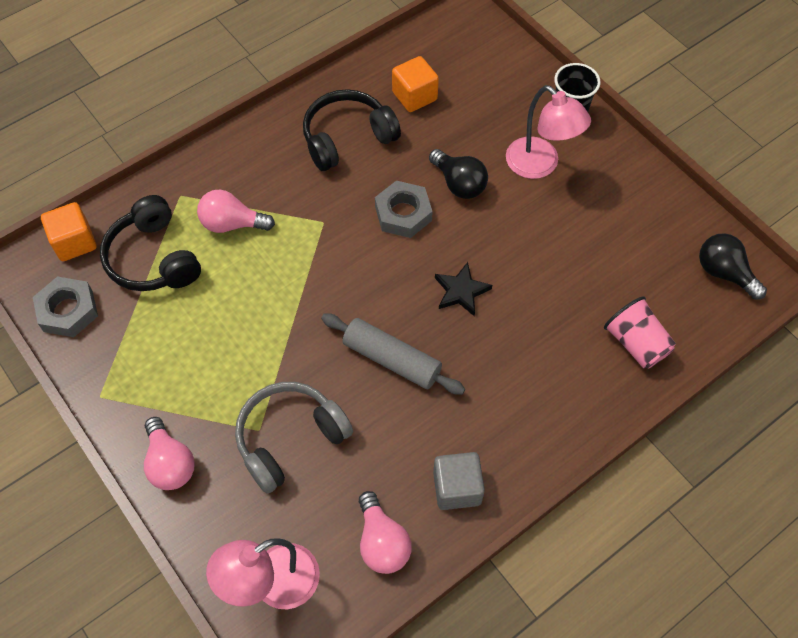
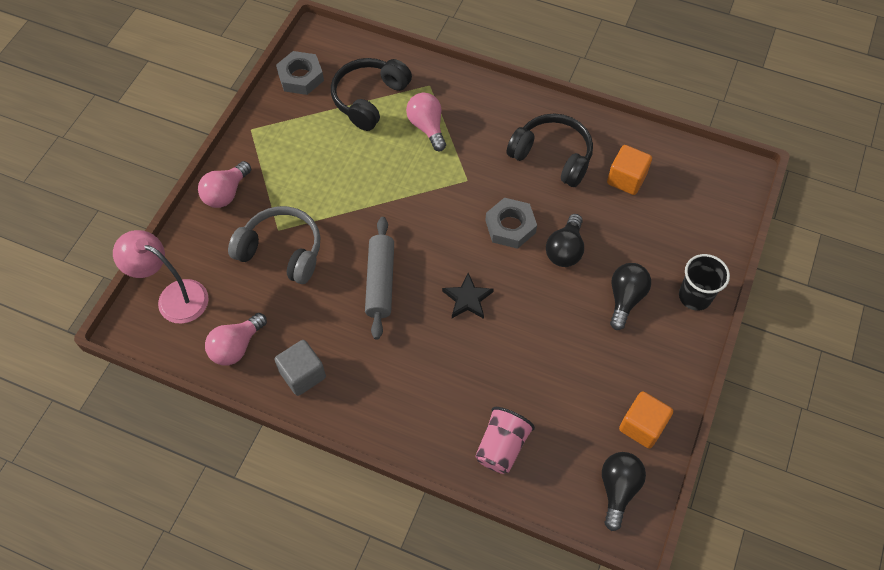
camera: 60 degrees right, 0 degrees up
orange cube [41,202,97,261] -> orange cube moved to [619,391,673,449]
pink lamp [506,85,591,179] -> black light bulb [610,263,651,330]

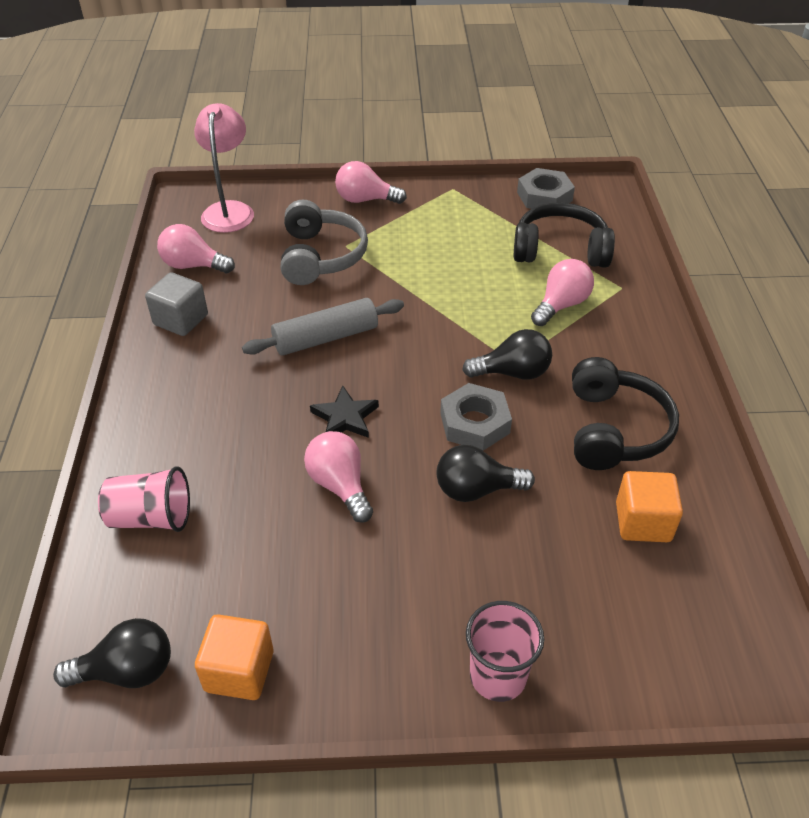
camera: 65 degrees right, 15 degrees down
black light bulb [610,263,651,330] -> black light bulb moved to [462,329,552,380]
black cup [679,254,730,311] -> pink cup [466,601,544,702]
none -> pink light bulb [304,431,373,523]

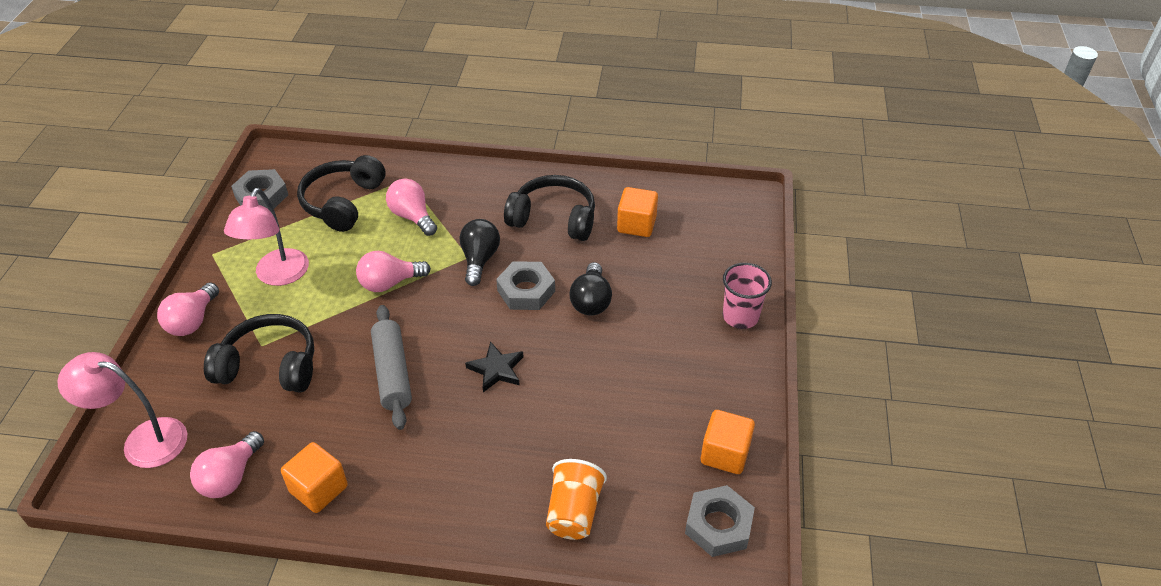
camera: 80 degrees left, 0 degrees up
black light bulb [53,618,171,688] -> grey nut [685,485,755,557]
pink cup [98,466,190,532] -> orange cup [546,459,607,540]
grey cube [145,272,208,336] -> orange cube [281,442,348,513]
grey headphones [280,200,368,285] -> black headphones [204,314,314,392]
pink light bulb [304,431,373,523] -> pink light bulb moved to [356,251,431,292]
none -> pink lamp [224,188,309,286]

